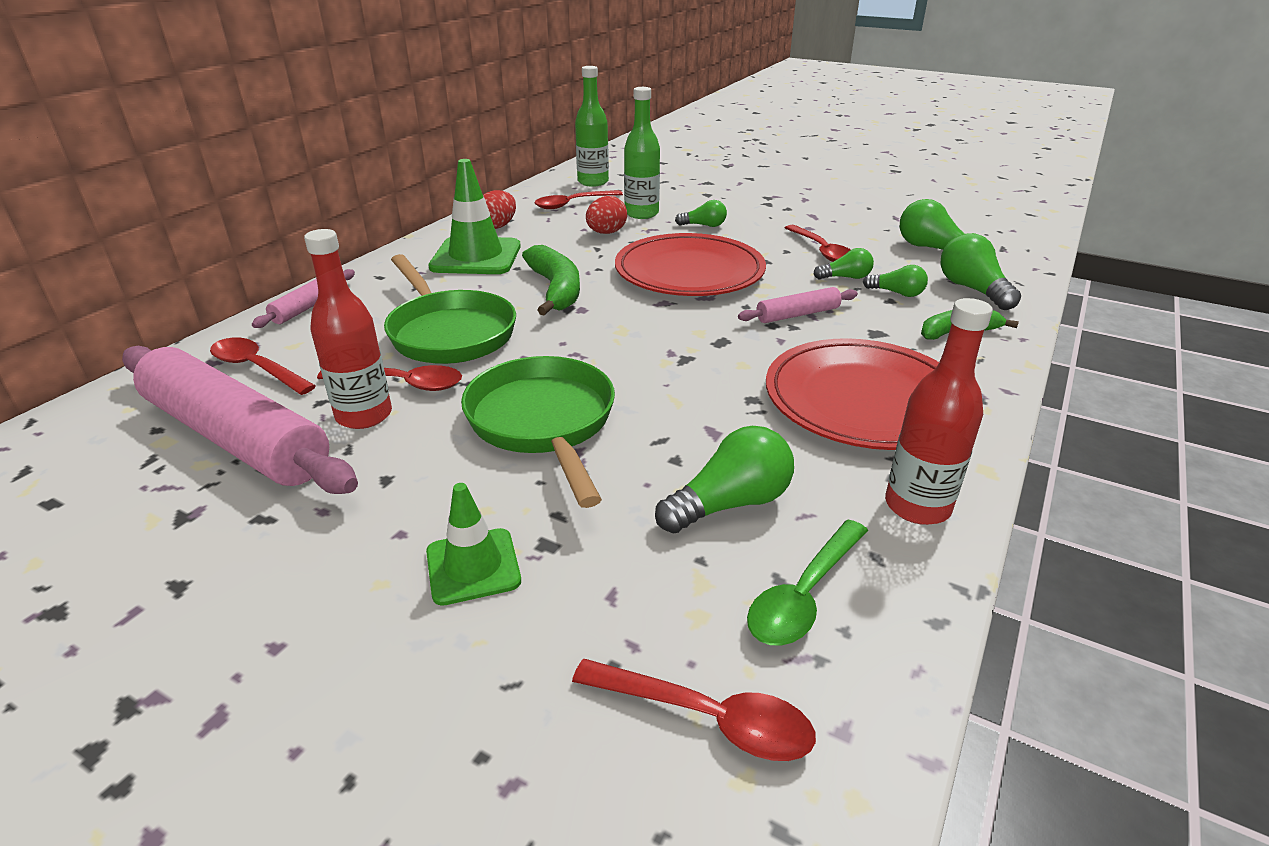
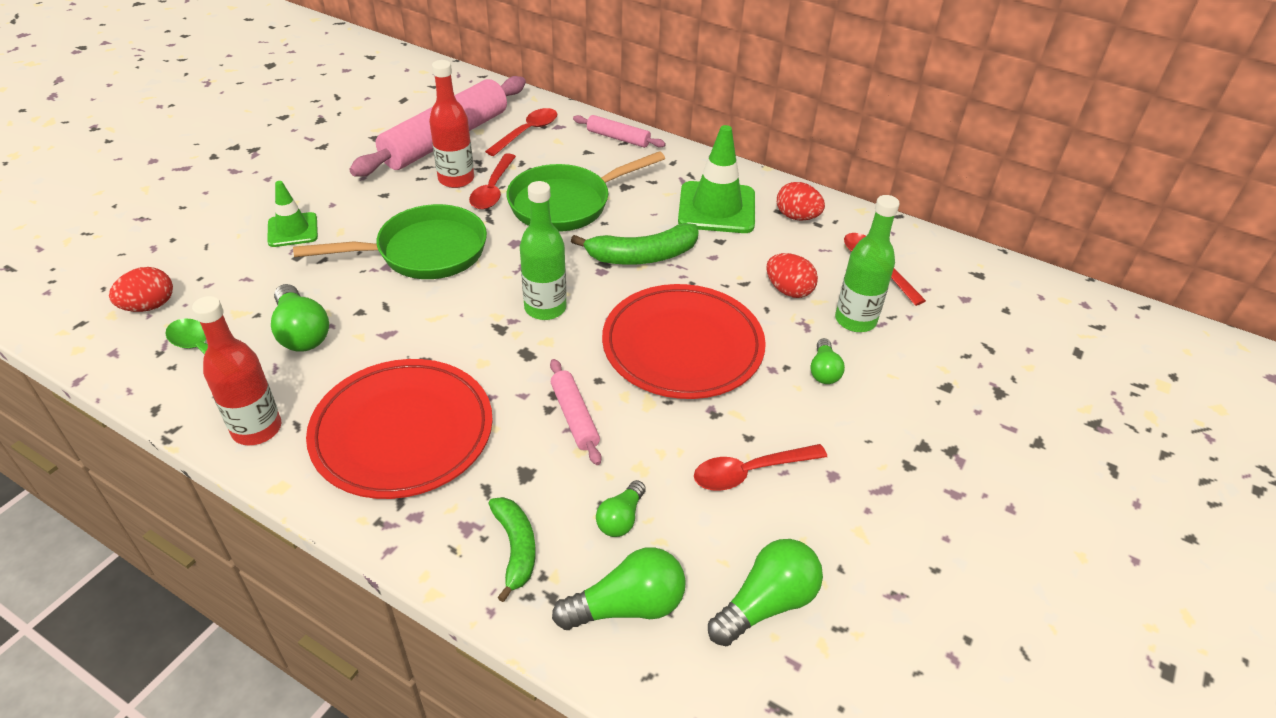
camera: 90 degrees right, 10 degrees up
red spoon [572,659,816,761] -> red egg [109,267,173,312]
green bottle [575,66,609,186] -> green bottle moved to [520,181,567,320]
green light bulb [814,248,874,279] -> none

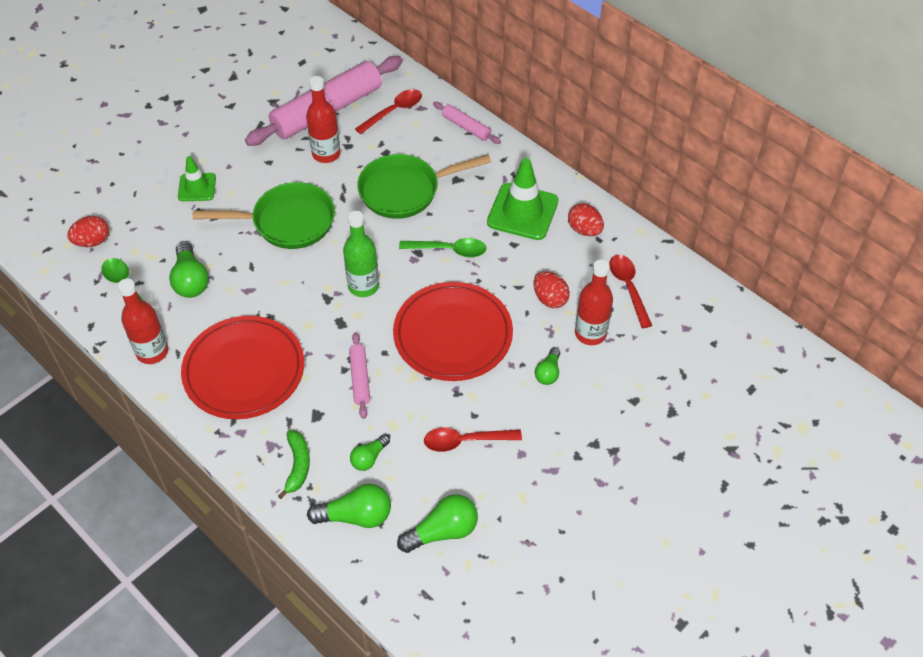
camera: 15 degrees right, 10 degrees up
red spoon [469,153,516,209] -> none
green banana [571,223,699,265] -> green spoon [399,238,487,257]
green bottle [835,195,900,332] -> red bottle [575,260,613,345]

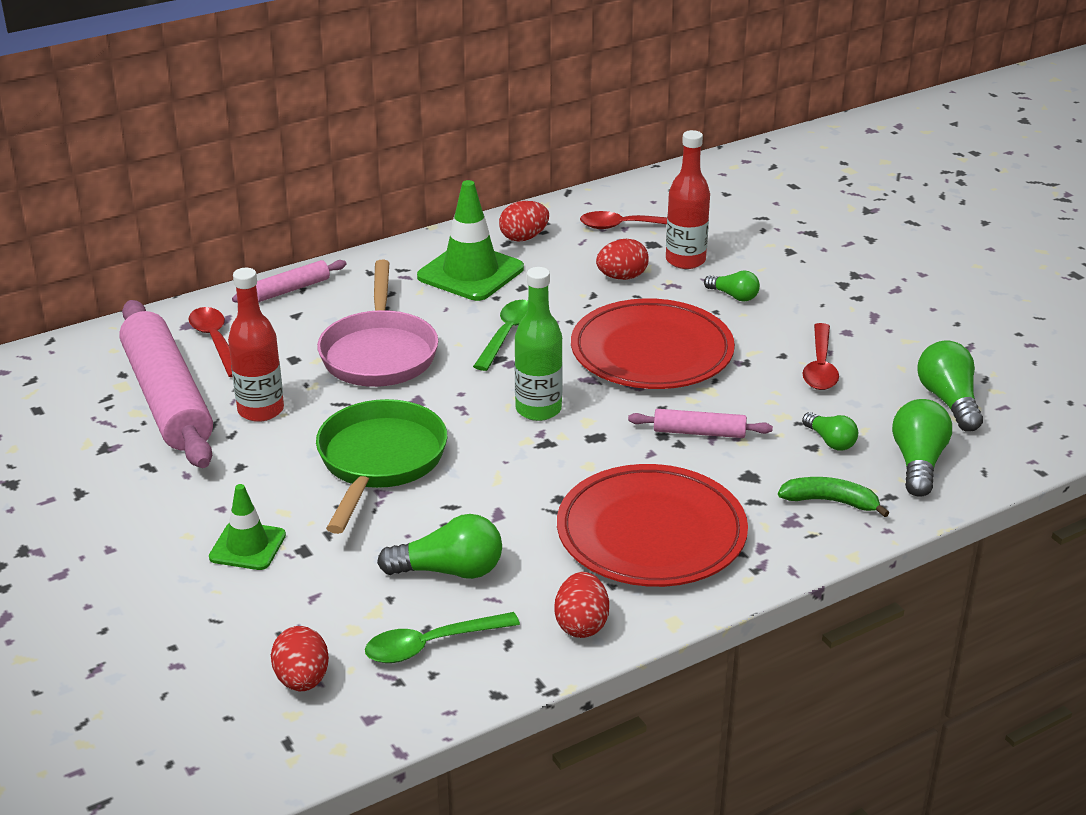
camera: 75 degrees left, 20 degrees down
red bottle [118,279,168,364] -> red egg [554,572,609,638]
green pan [357,154,491,219] -> pink pan [317,260,438,387]

